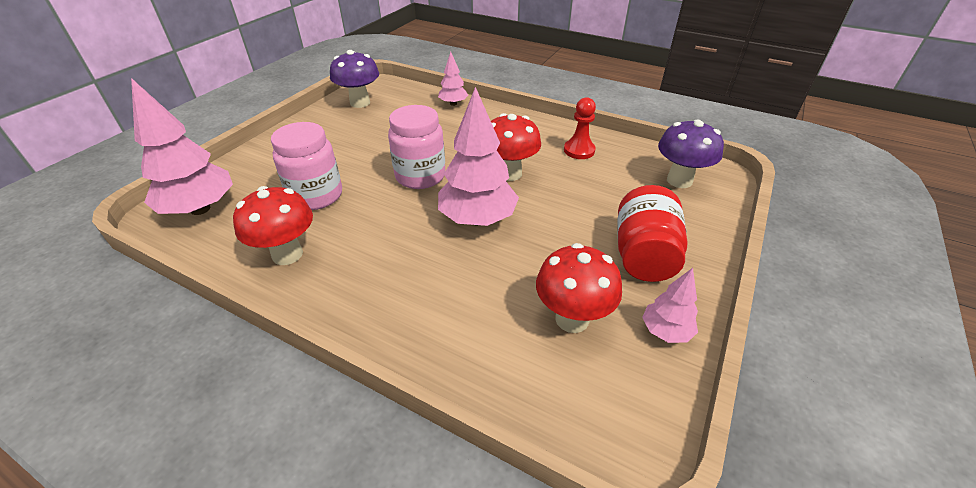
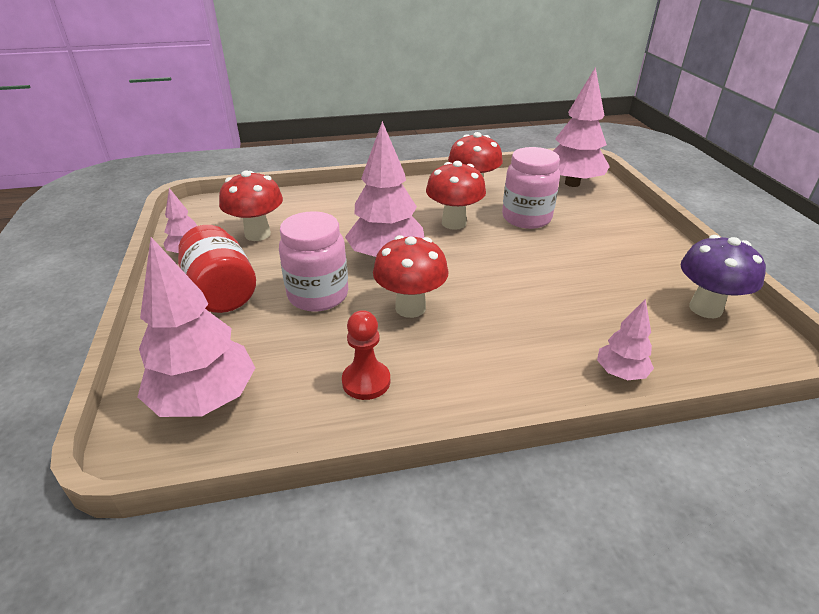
camera: 140 degrees right, 5 degrees down
pink jar [388,105,446,189] -> pink jar moved to [279,211,348,312]
purple mushroom [658,119,724,188] -> pink tree [137,237,255,417]
none -> red mushroom [426,161,486,230]

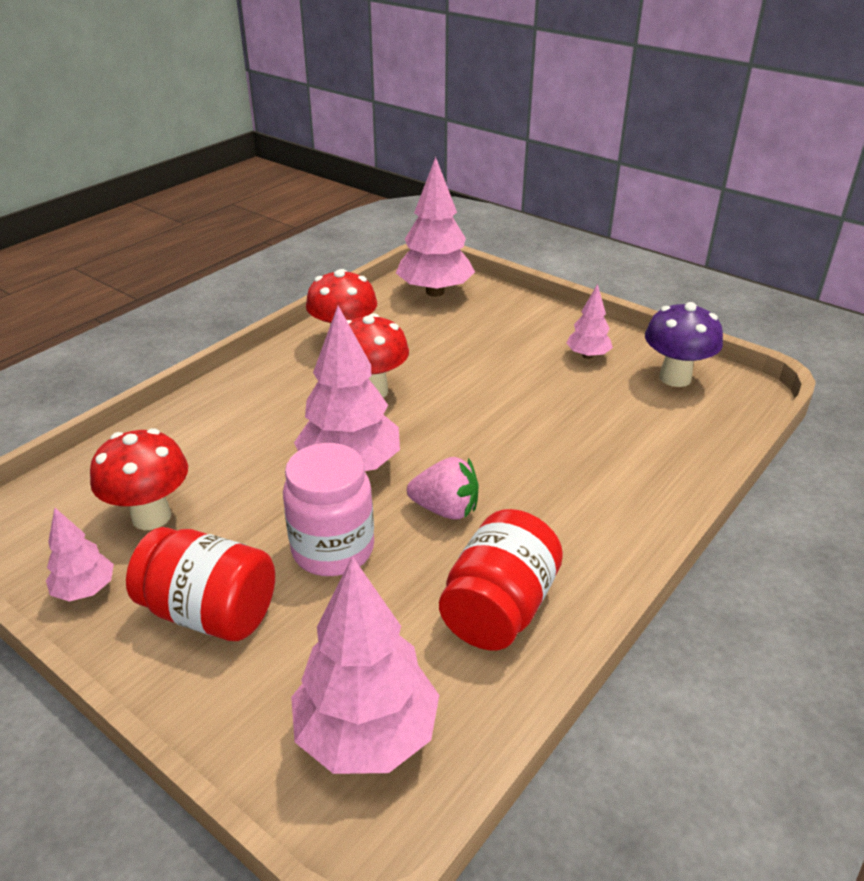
camera: 40 degrees left, 0 degrees up
red pawn [342,310,390,400] -> red jar [439,509,563,650]
red mushroom [373,235,448,318] -> pink strawberry [407,457,479,519]
pink jar [502,147,560,229] -> none
pink tree [597,299,654,380] -> pink tree moved to [566,284,613,359]

